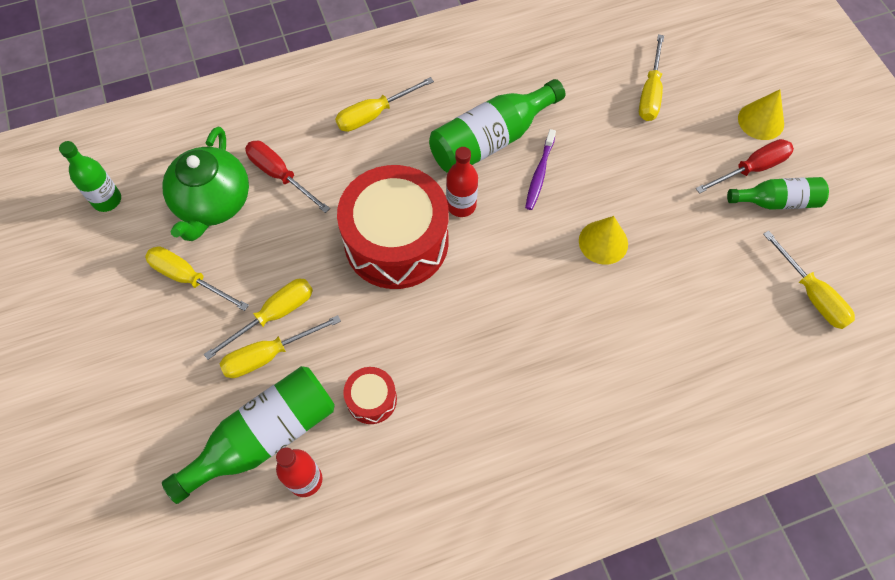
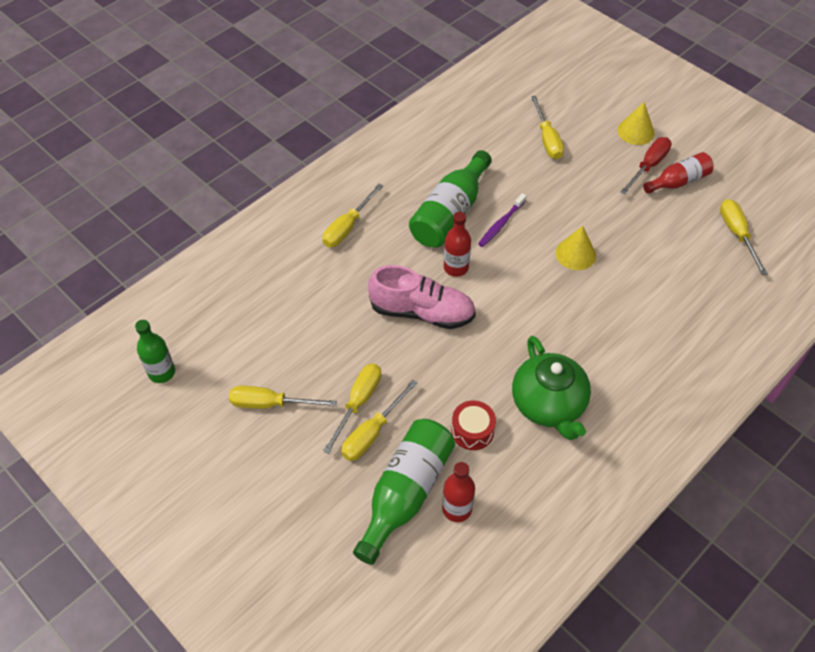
camera: 25 degrees left, 10 degrees down
green teapot [162,127,249,241] -> green teapot moved to [512,336,591,440]
red screwdriver [245,141,330,213] -> none
red drum [337,165,449,289] -> pink shoe [368,265,476,329]
purple toothbrush [525,129,556,210] -> purple toothbrush turned 45 degrees clockwise [478,193,526,247]
green bottle [727,177,829,210] -> red bottle [643,152,714,194]
yellow screwdriver [763,231,855,329] -> yellow screwdriver turned 135 degrees counterclockwise [720,199,768,275]

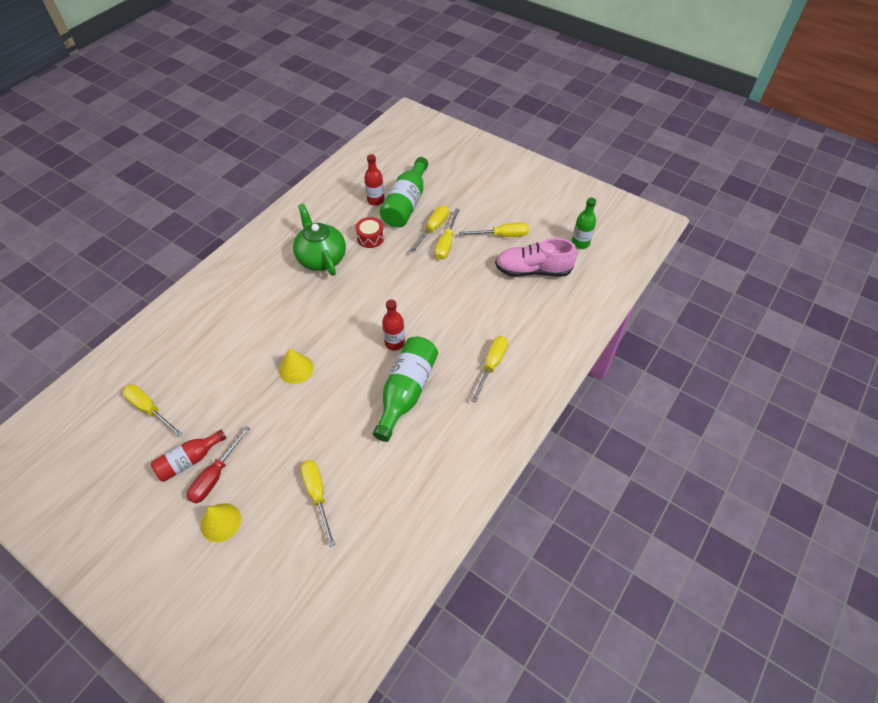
camera: 170 degrees right, 0 degrees up
pink shoe [368,265,476,329] -> pink shoe moved to [495,238,577,277]
purple toothbrush [478,193,526,247] -> none
yellow screwdriver [720,199,768,275] -> yellow screwdriver turned 150 degrees clockwise [123,384,183,437]

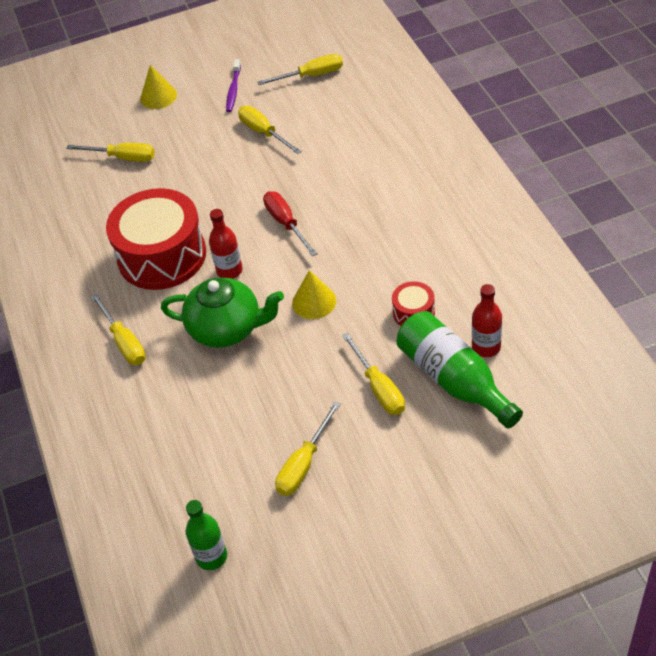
camera: 130 degrees right, 5 degrees down
red bottle [151,430,226,482] -> purple toothbrush [226,59,241,112]
red screwdriver [187,426,250,504] -> red screwdriver moved to [263,191,318,256]
yellow cone [279,349,314,384] -> yellow cone moved to [292,270,336,319]
green teapot [293,204,346,276] -> green teapot moved to [161,278,284,348]
green bottle [373,337,438,442] -> red drum [106,188,206,290]
yellow screwdriver [435,208,460,260] -> yellow screwdriver moved to [238,106,302,154]
pink shoe [495,238,577,277] -> none

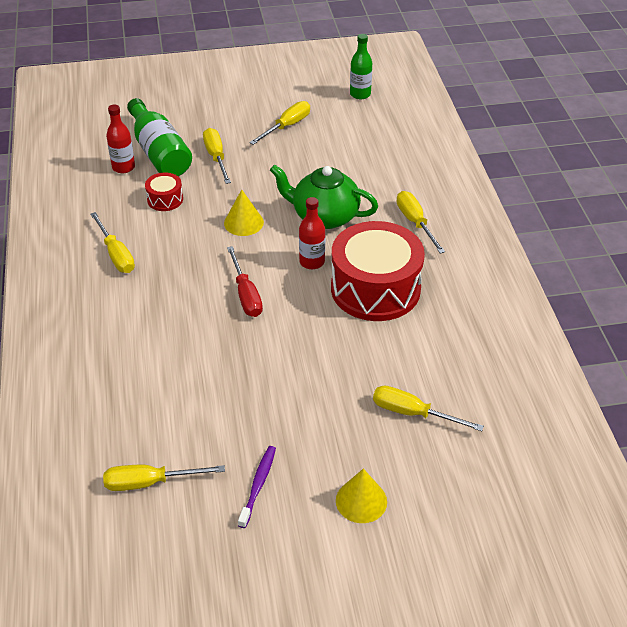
camera: 175 degrees left, 5 degrees down
yellow screwdriver [238,106,302,154] -> yellow screwdriver moved to [90,212,135,273]

